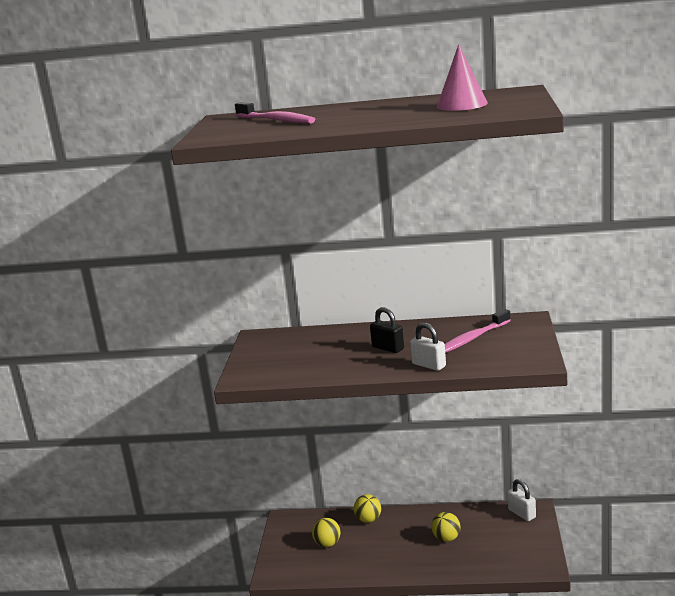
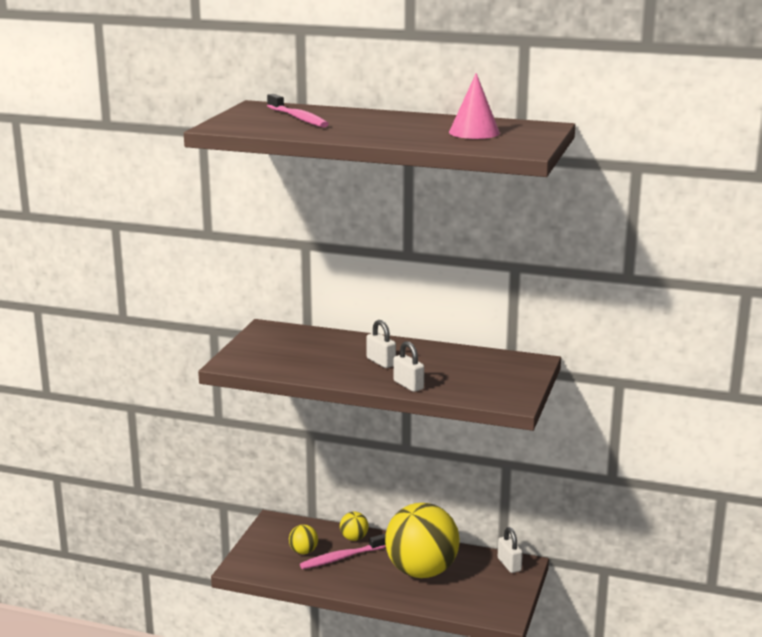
camera: 10 degrees right, 0 degrees up
black padlock [370,307,404,353] -> white padlock [366,320,396,368]
yellow ball [431,512,460,542] -> yellow ball [385,503,460,578], size x2.45
pink toothbrush [445,309,511,353] -> pink toothbrush moved to [300,534,386,569]

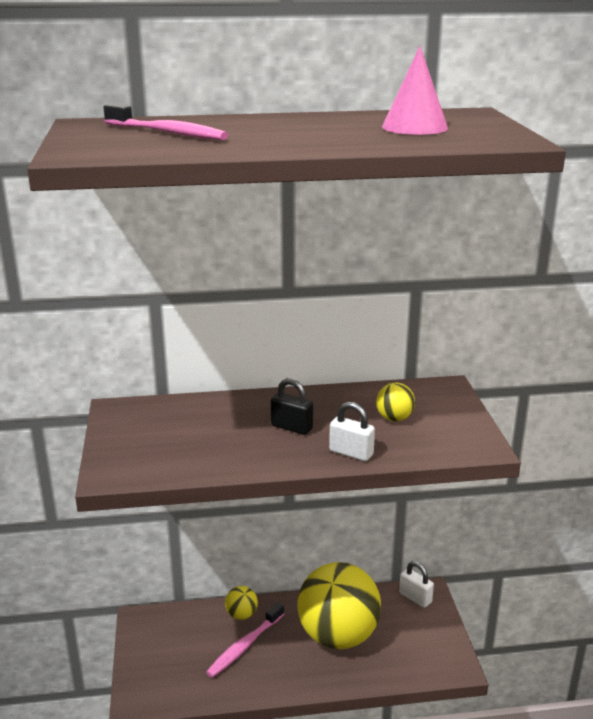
camera: 25 degrees left, 5 degrees up
yellow ball [289,525,318,554] -> yellow ball moved to [376,383,415,421]
white padlock [366,320,396,368] -> black padlock [271,378,313,435]

